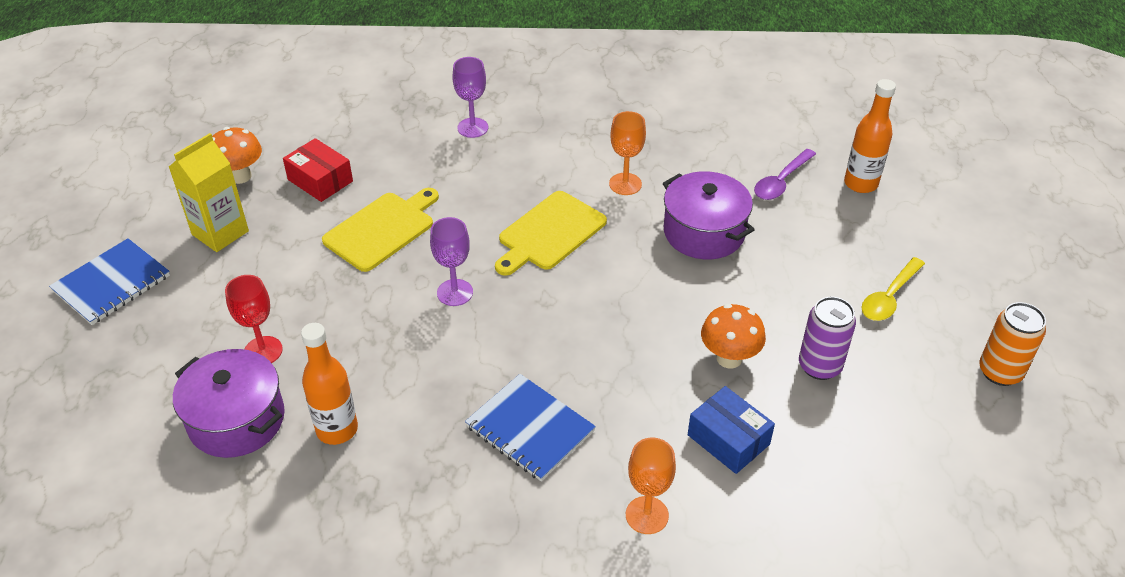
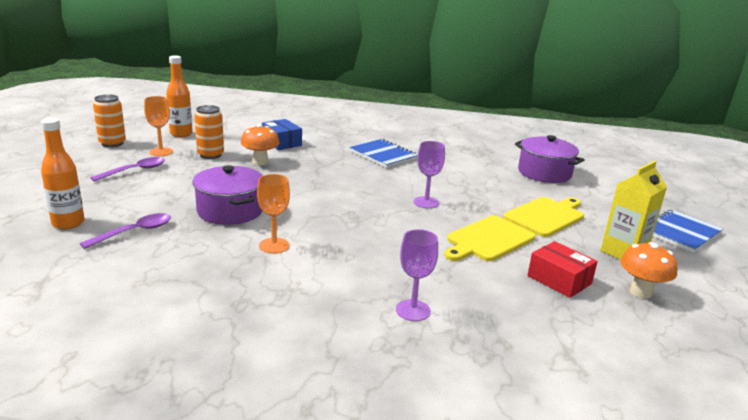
camera: 175 degrees left, 20 degrees down
red goblet [225,275,283,363] -> none
orange bottle [301,323,358,445] -> orange bottle moved to [166,55,193,137]
yellow cutting board [495,191,607,276] -> yellow cutting board moved to [503,197,584,237]
orange goblet [626,438,676,534] -> orange goblet moved to [144,96,173,156]
purple can [799,297,856,380] -> orange can [195,105,224,159]
yellow spoon [861,257,925,321] -> purple spoon [90,157,165,181]

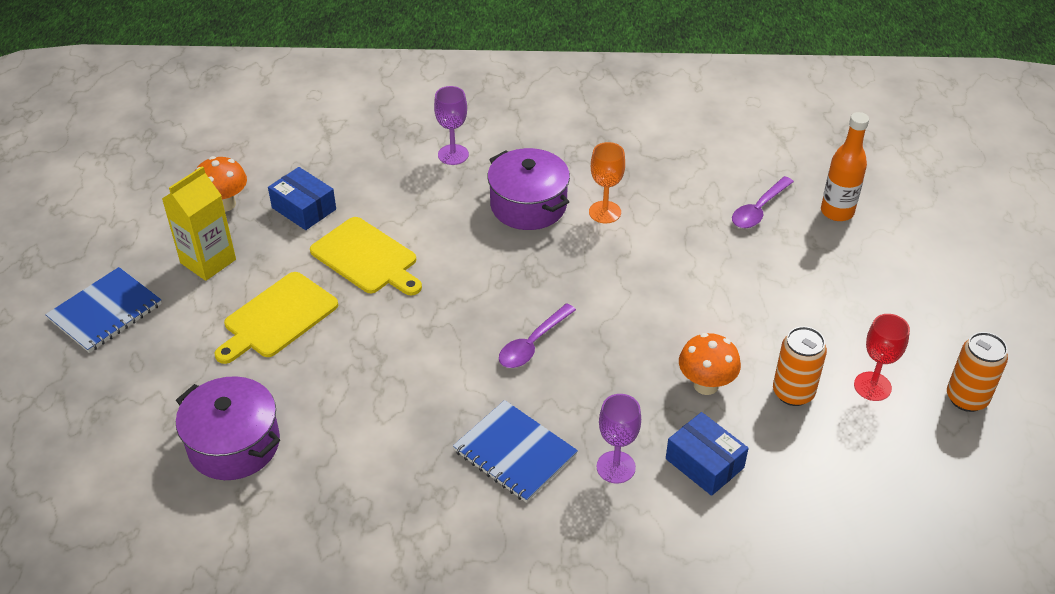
camera: 175 degrees right, 20 degrees up
purple spoon [90,157,165,181] -> purple spoon moved to [499,303,576,368]
orange goblet [144,96,173,156] -> red goblet [854,314,910,401]
orange bottle [166,55,193,137] -> none
purple pot [192,165,263,225] -> purple pot moved to [487,148,570,230]
purple goblet [414,141,445,209] -> purple goblet moved to [597,394,641,484]
yellow cutting board [444,216,535,261] -> yellow cutting board turned 90 degrees clockwise [310,217,422,296]
red box [527,241,598,298] -> blue box [268,167,336,230]

